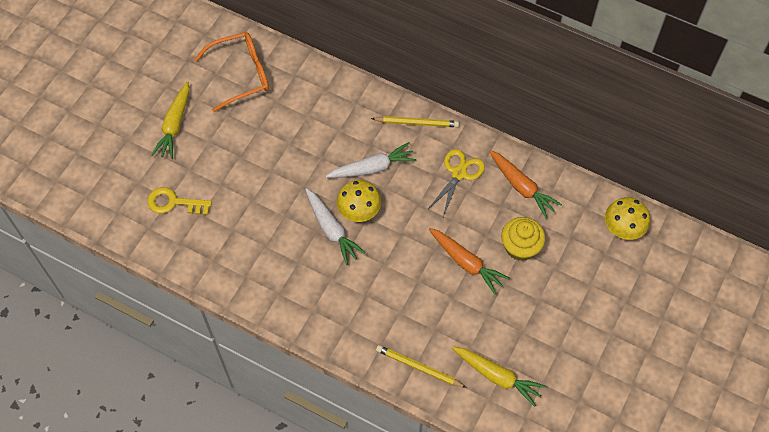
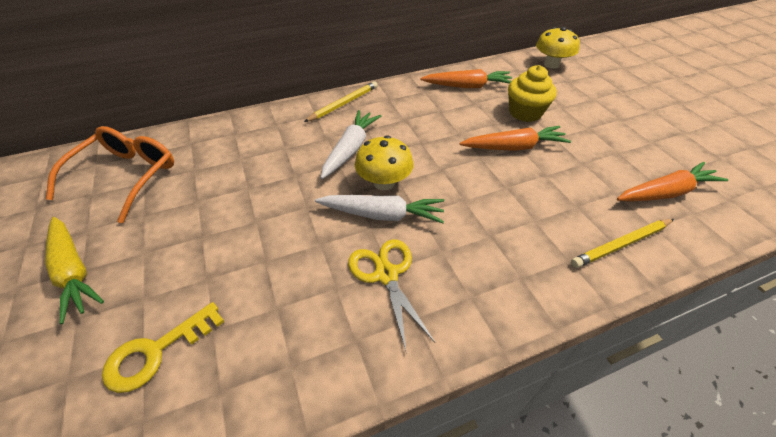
camera: 50 degrees left, 15 degrees down
yellow scissors [427,149,485,217] -> yellow scissors moved to [348,239,435,351]
yellow carrot [452,347,546,407] -> orange carrot [617,162,728,202]

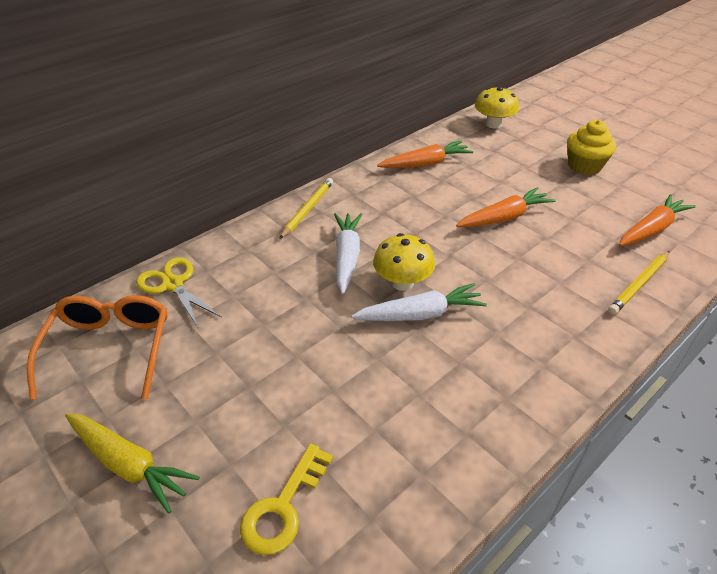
camera: 20 degrees left, 5 degrees down
yellow scissors [348,239,435,351] -> yellow scissors moved to [136,257,222,329]
yellow cupcake [508,65,557,122] -> yellow cupcake moved to [567,120,616,175]

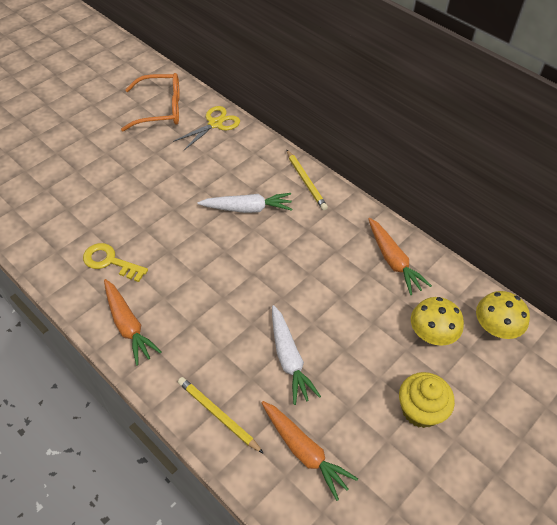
camera: 85 degrees right, 10 degrees up
yellow carrot [65,413,200,514] -> none
yellow key [240,444,333,555] -> yellow key moved to [83,243,148,282]
yellow pencil [279,178,333,239] -> yellow pencil turned 45 degrees clockwise [286,149,328,210]
white carrot [351,283,487,321] -> white carrot moved to [272,305,321,405]
yellow mushroom [373,233,435,291] -> yellow mushroom moved to [411,297,464,346]
orange carrot [456,187,556,227] -> orange carrot moved to [104,279,162,366]

